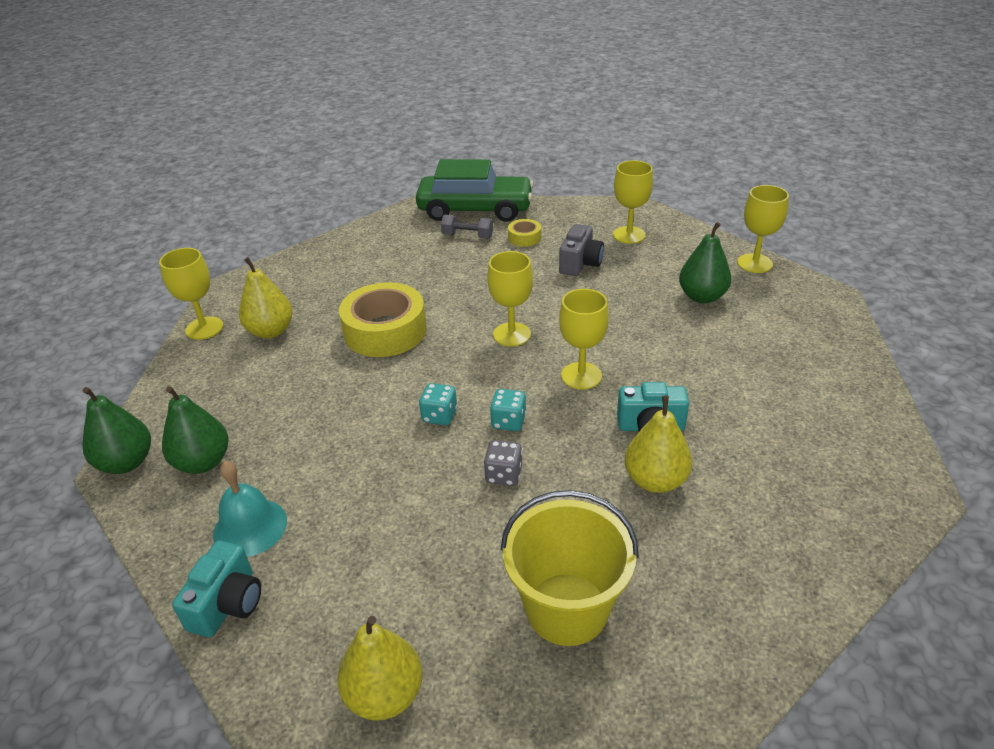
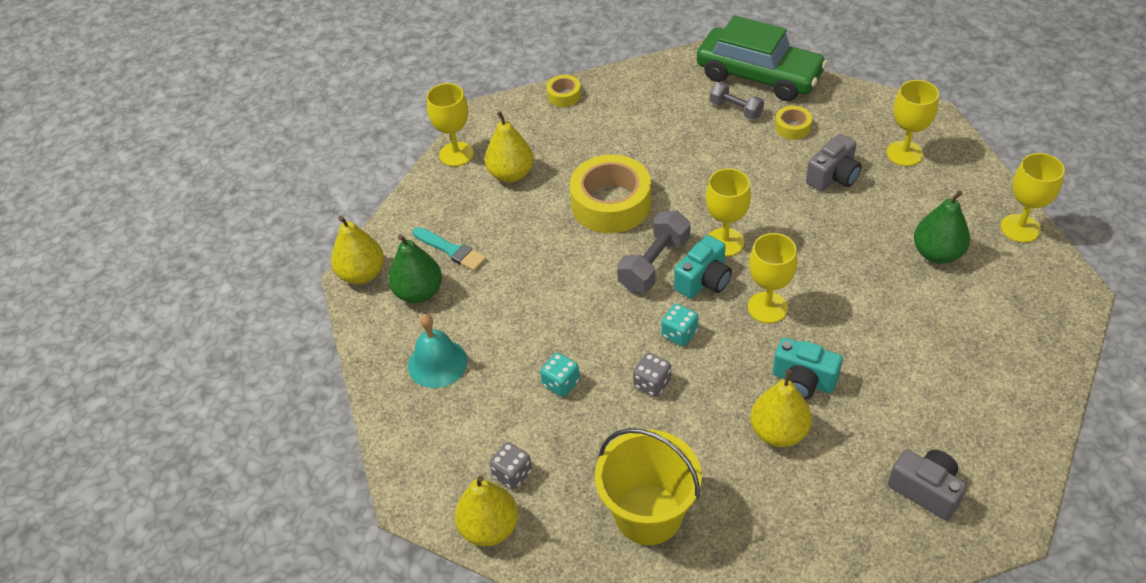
camera: 25 degrees right, 10 degrees up
green pear [83,387,151,474] -> yellow pear [331,216,384,284]
turquoise camera [172,541,261,637] -> turquoise camera moved to [674,235,732,299]
turquoise dice [419,383,457,425] -> turquoise dice moved to [540,353,580,397]
none -> turquoise brush [412,227,486,271]
none -> grey dice [490,442,532,489]
none -> yellow tape [546,75,581,107]
none -> grey dumbbell [617,210,691,293]
none -> grey camera [888,449,967,521]

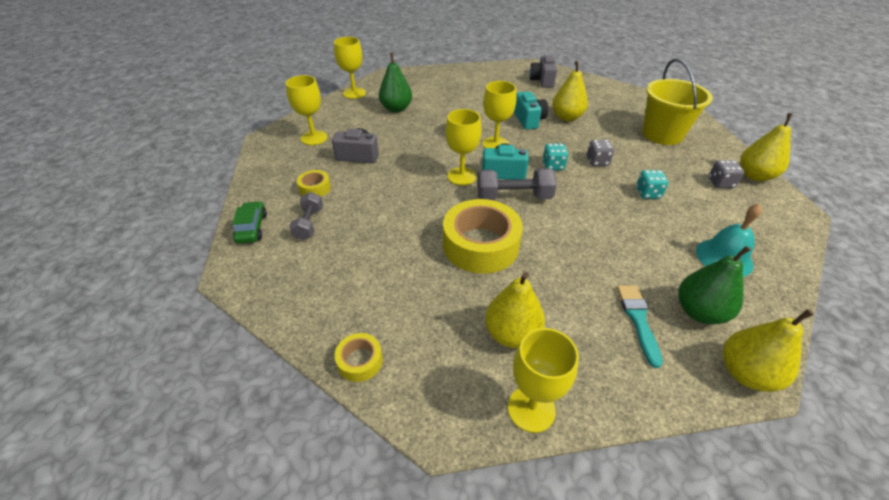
camera: 130 degrees left, 5 degrees down
green car [697,15,828,101] -> green car [232,201,267,244], size x0.45

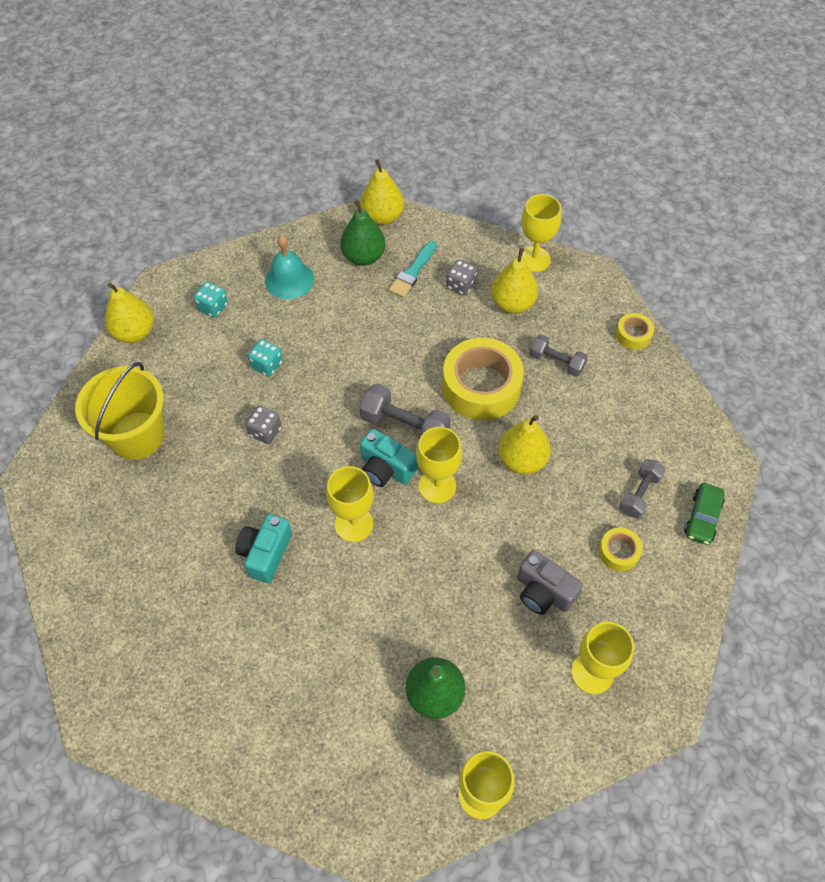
camera: 150 degrees left, 15 degrees up
grey camera [530,54,557,88] -> none
turquoise dice [542,144,568,170] -> turquoise dice moved to [194,282,228,318]
yellow pear [552,61,588,121] -> yellow pear moved to [498,415,551,474]
grey dice [708,160,744,188] -> grey dice moved to [446,260,477,296]
none -> grey dumbbell [529,334,588,377]

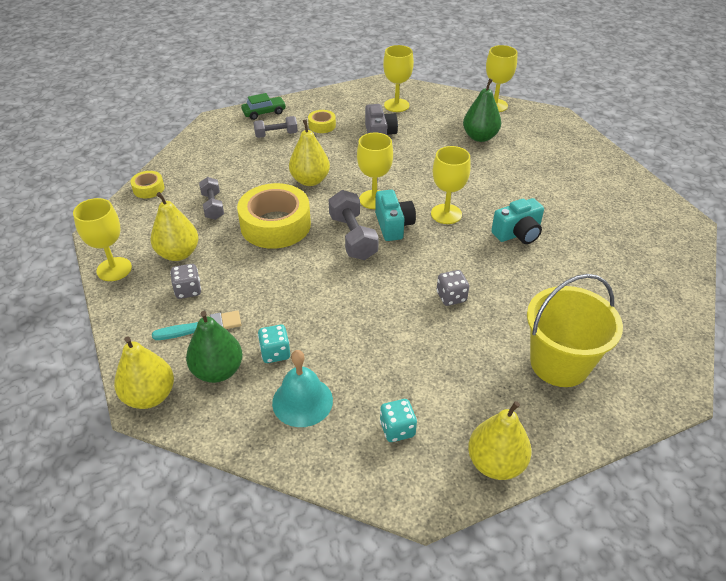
camera: 135 degrees left, 15 degrees down
turquoise dice [248,339,283,377] -> turquoise dice moved to [258,325,290,363]

